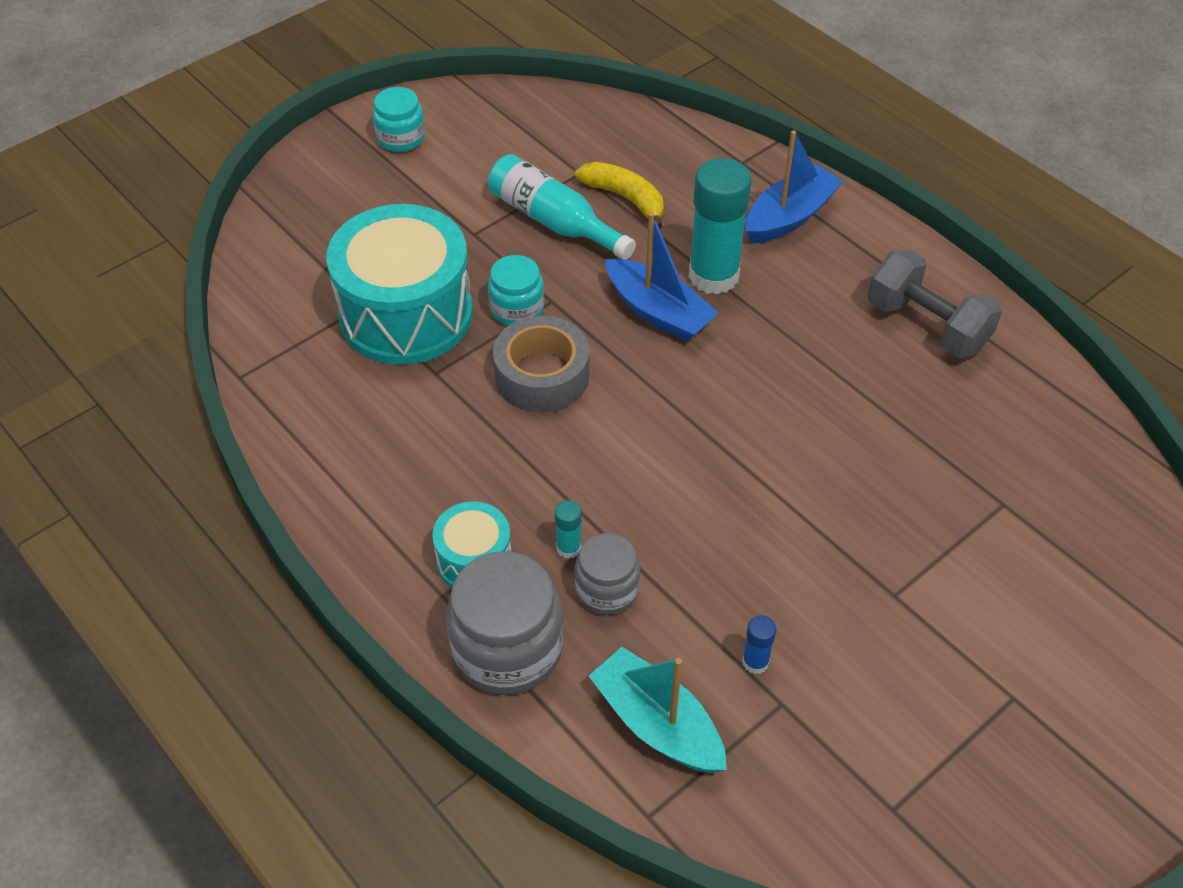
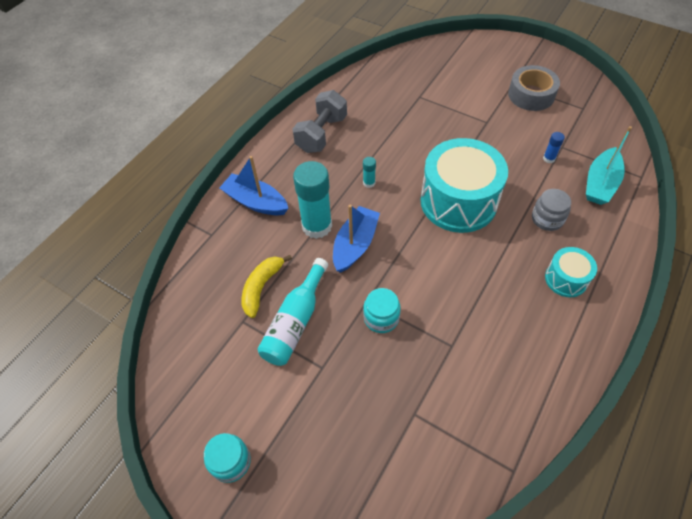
camera: 105 degrees left, 5 degrees up
turquoise drum [326,204,473,365] -> turquoise drum moved to [420,138,508,233]
grey jar [446,551,563,695] -> none
grey tape [493,316,589,412] -> grey tape moved to [508,65,560,111]
turquoise glue stick [555,500,582,559] -> turquoise glue stick moved to [363,157,376,188]

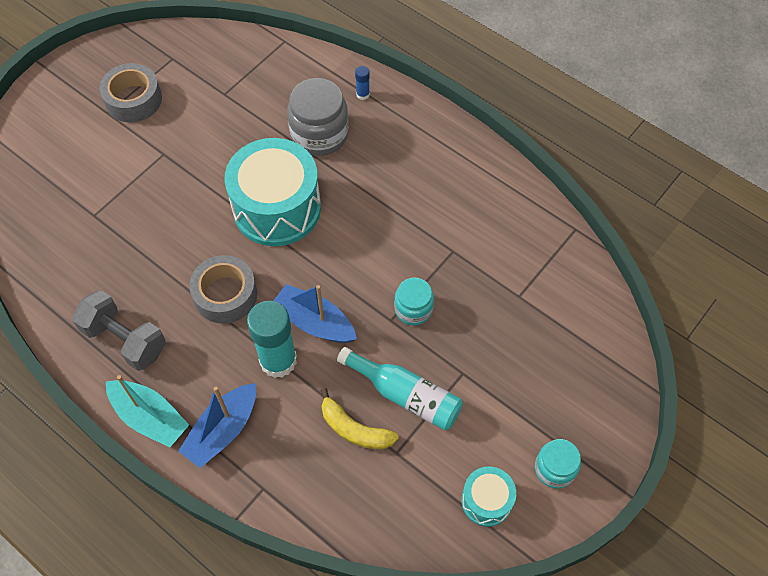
camera: 85 degrees left, 5 degrees up
turquoise glue stick [363,157,376,188] -> grey tape [189,255,257,324]
grey jar [532,189,571,231] -> grey jar [287,78,349,156], size x1.68
blue glue stick [543,132,565,163] -> blue glue stick moved to [355,66,370,100]
turquoise drum [545,247,597,297] -> turquoise drum moved to [461,466,516,527]
turquoise boat [586,126,632,205] -> turquoise boat moved to [106,375,189,448]

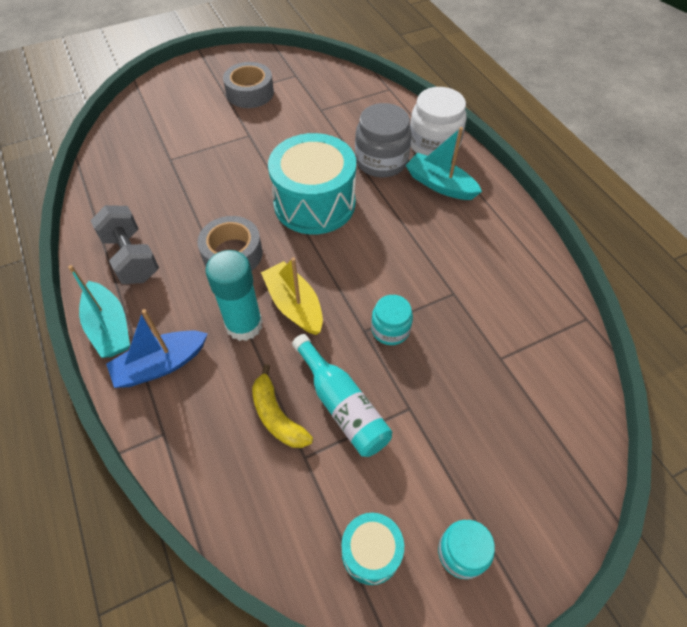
camera: 25 degrees right, 5 degrees down
blue boat [273,284,357,343] -> yellow boat [261,257,323,335]
blue glue stick [355,66,370,100] -> white jar [410,87,467,156]
none -> turquoise boat [405,127,482,200]

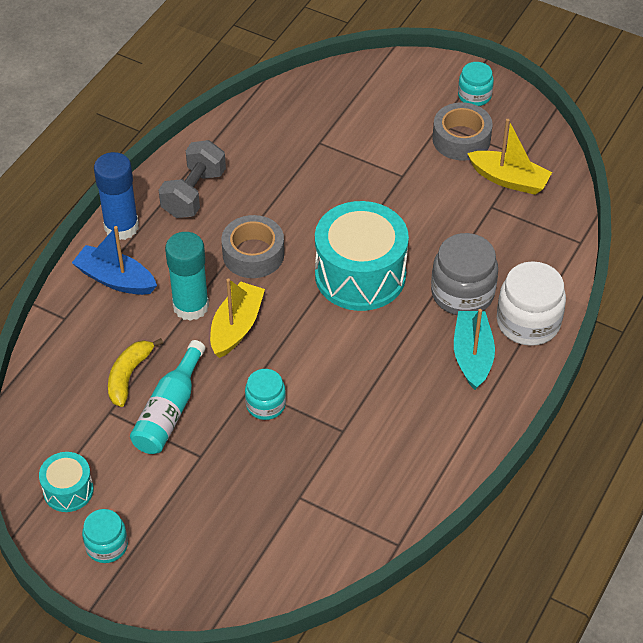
camera: 55 degrees right, 5 degrees down
turquoise boat [68,265,130,358] -> blue glue stick [94,152,139,240]
none -> turquoise jar [458,62,494,106]
none -> yellow boat [467,119,552,195]

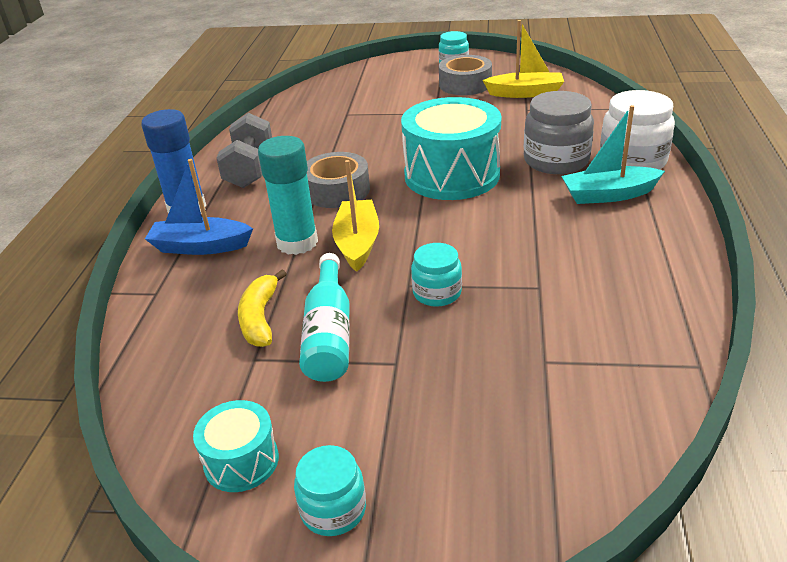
camera: 20 degrees left, 15 degrees down
turquoise boat [454,309,495,390] -> turquoise boat turned 75 degrees counterclockwise [561,105,665,204]

